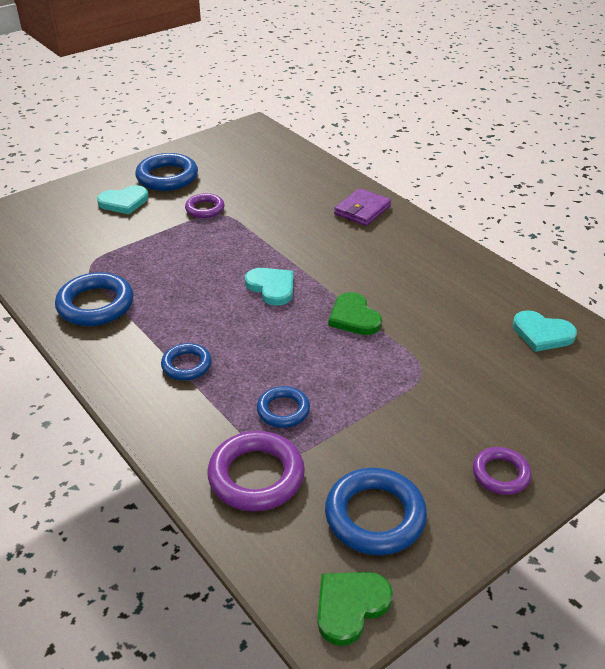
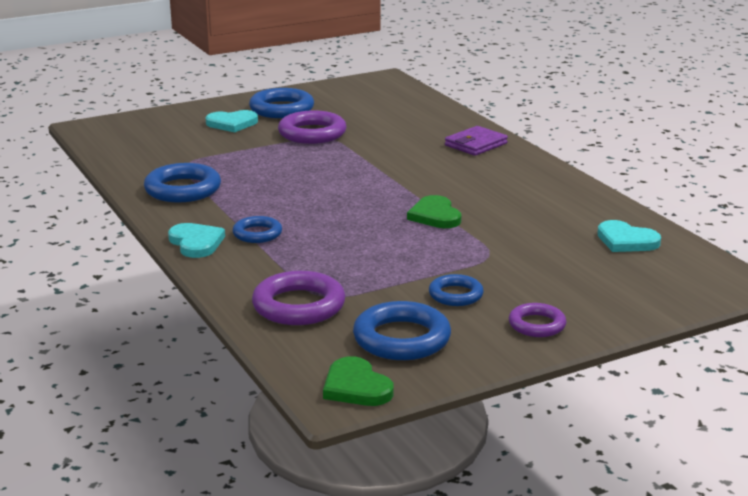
camera: 10 degrees right, 15 degrees down
purple ring [185,193,225,218] -> purple ring [278,110,346,144], size x1.67
turquoise heart [245,268,293,306] -> turquoise heart moved to [168,223,225,258]
blue ring [257,386,310,428] -> blue ring moved to [429,274,484,306]
green heart [318,572,393,646] -> green heart turned 90 degrees counterclockwise [323,356,394,406]

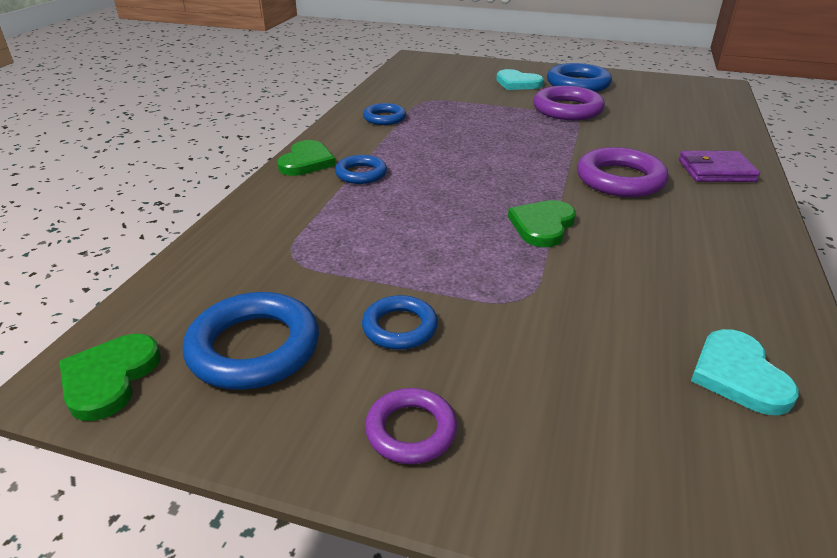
camera: 45 degrees right, 10 degrees up
blue ring [144,163,221,203] -> blue ring [363,103,406,125], size x0.60
turquoise heart [168,223,225,258] -> green heart [277,140,336,176]
purple ring [252,271,345,325] -> purple ring moved to [577,147,669,197]

